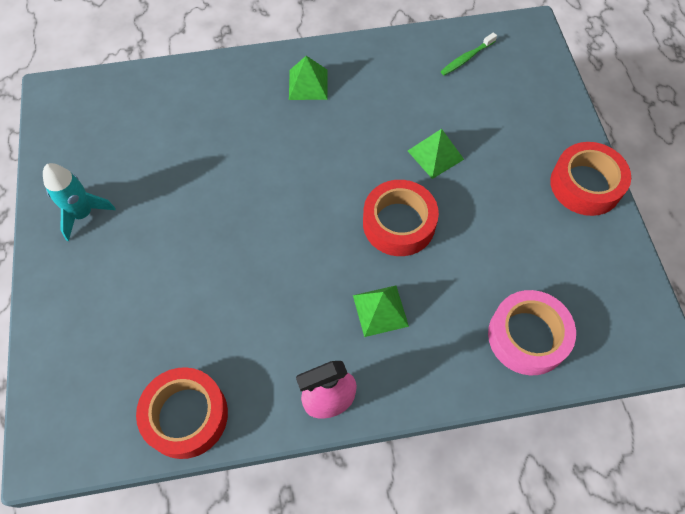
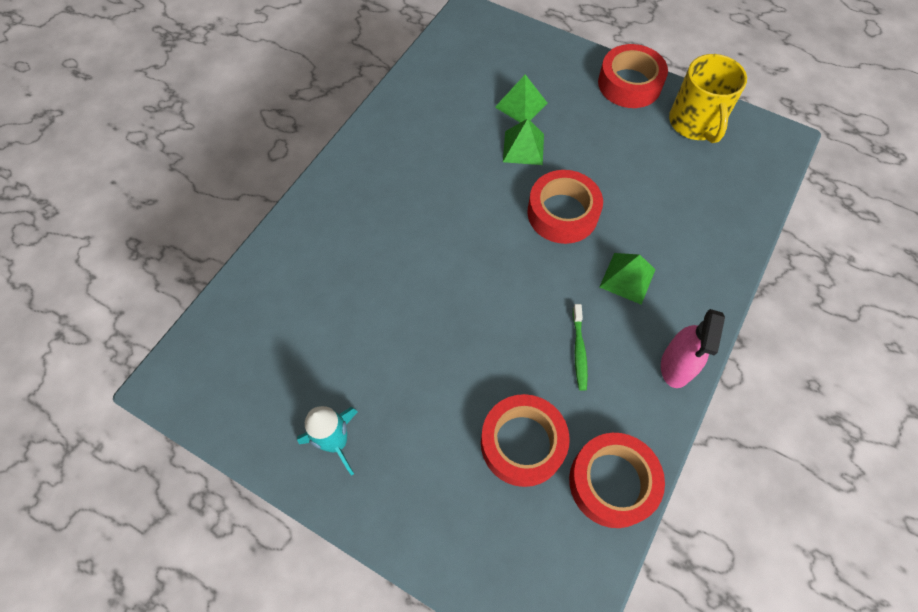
camera: 50 degrees left, 0 degrees up
green pyramid [289,56,328,100] -> green pyramid moved to [495,75,547,123]
green toothbrush [441,32,497,76] -> green toothbrush moved to [573,304,588,391]
pink tape [488,290,576,375] -> none
none -> red tape [481,394,570,487]
none -> yellow mug [669,54,747,143]

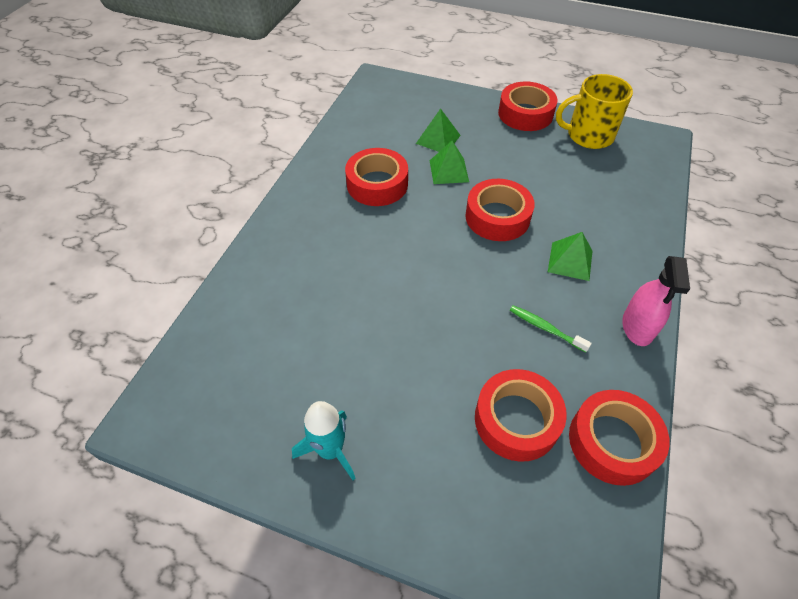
camera: 10 degrees left, 10 degrees down
green toothbrush [573,304,588,391] -> green toothbrush turned 135 degrees clockwise [510,305,592,352]
yellow mug [669,54,747,143] -> yellow mug turned 105 degrees clockwise [556,74,633,149]
none -> red tape [345,148,408,206]

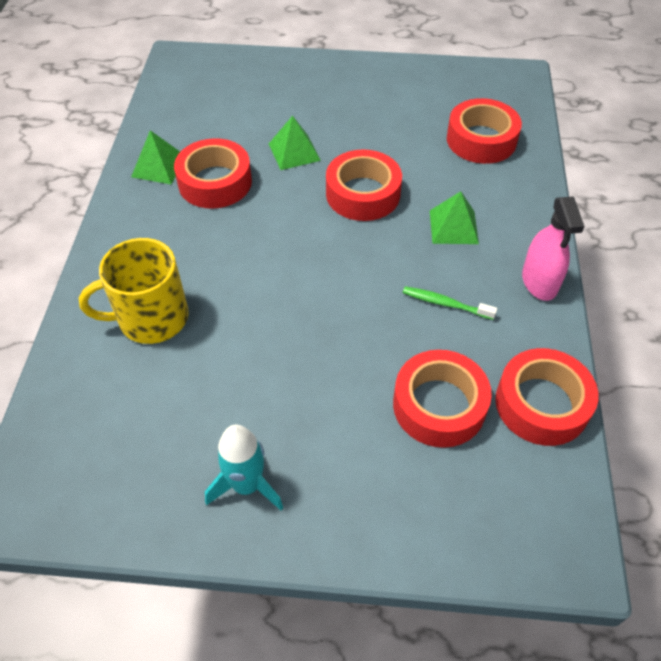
camera: 15 degrees left, 0 degrees up
green pyramid [416,108,461,152] -> green pyramid moved to [131,130,180,184]
red tape [498,82,558,131] -> red tape moved to [447,98,522,164]
yellow mug [556,74,633,149] -> yellow mug moved to [79,238,189,344]

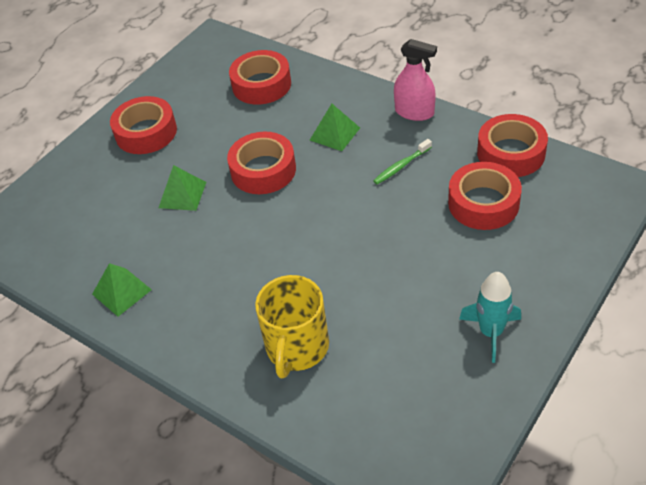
camera: 55 degrees left, 5 degrees down
red tape [174,138,252,209] -> red tape moved to [110,96,177,154]

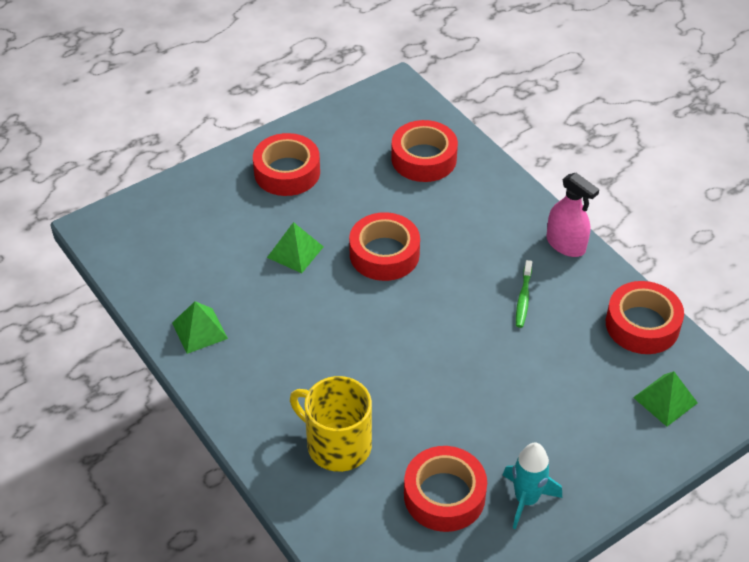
camera: 15 degrees right, 0 degrees up
yellow mug [255,275,329,378] -> yellow mug turned 90 degrees clockwise [290,376,372,472]
green pyramid [310,104,360,151] -> green pyramid moved to [633,371,698,427]
green toothbrush [373,139,432,185] -> green toothbrush turned 60 degrees counterclockwise [516,260,532,328]
red tape [448,162,522,230] -> red tape moved to [404,446,487,532]

